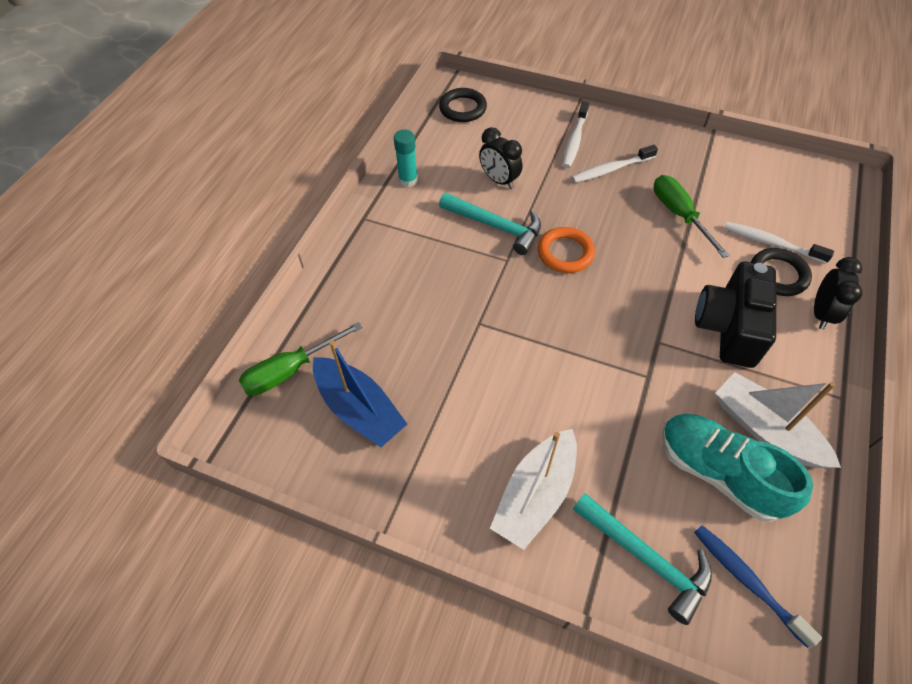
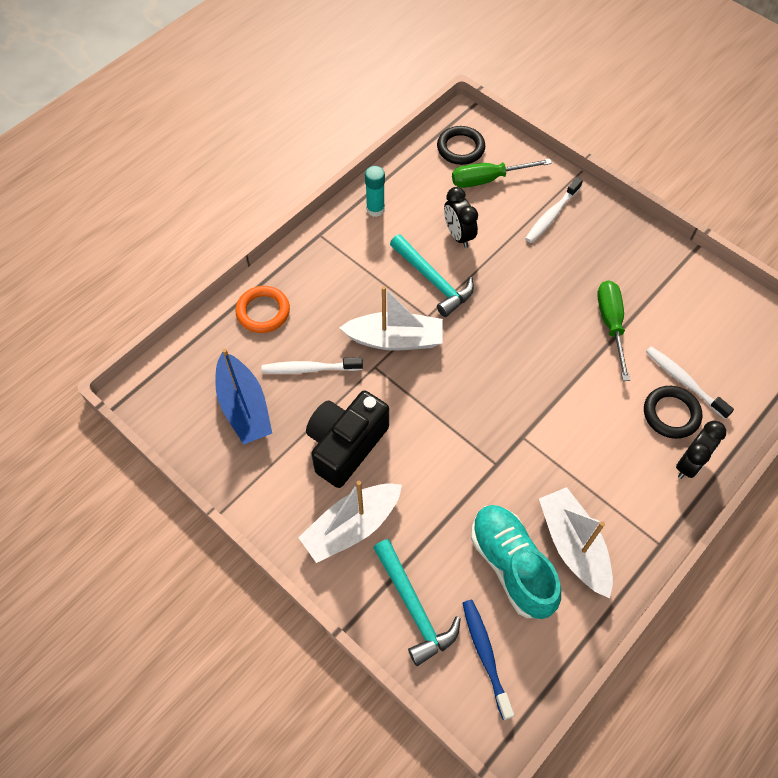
camera: 20 degrees right, 5 degrees up
green screwdriver [239,322,363,396] -> green screwdriver moved to [452,159,552,188]
orange ring [538,227,595,273] -> orange ring moved to [235,286,290,333]
white toothbrush [572,145,658,183] -> white toothbrush moved to [261,357,363,374]
black camera [695,262,776,368] -> black camera moved to [306,391,389,488]
none -> white boat [340,286,443,350]

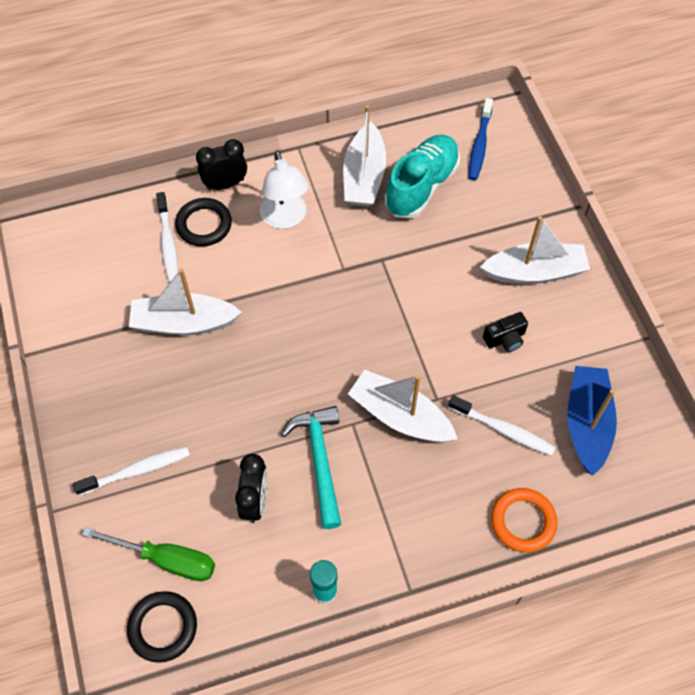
camera: 150 degrees left, 0 degrees up
black camera [306,391,389,488] -> black camera [483,312,528,352], size x0.47
turquoise hammer [373,539,461,666] -> none
turquoise shoe [471,505,561,619] -> turquoise shoe turned 150 degrees counterclockwise [384,135,460,218]
green screwdriver [597,280,630,381] -> white boat [129,269,242,335]
none -> white lamp [260,150,309,229]

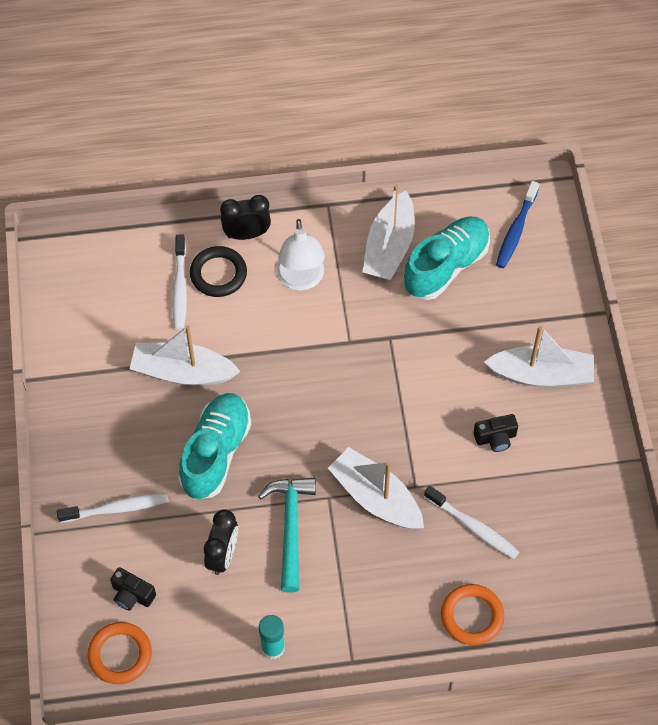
camera: 10 degrees right, 0 degrees up
green screwdriver [82,527,215,581] -> black camera [110,567,156,611]
black ring [127,591,197,663] -> orange ring [87,622,152,684]
blue boat [567,366,617,476] -> none
none -> turquoise shoe [178,393,251,500]

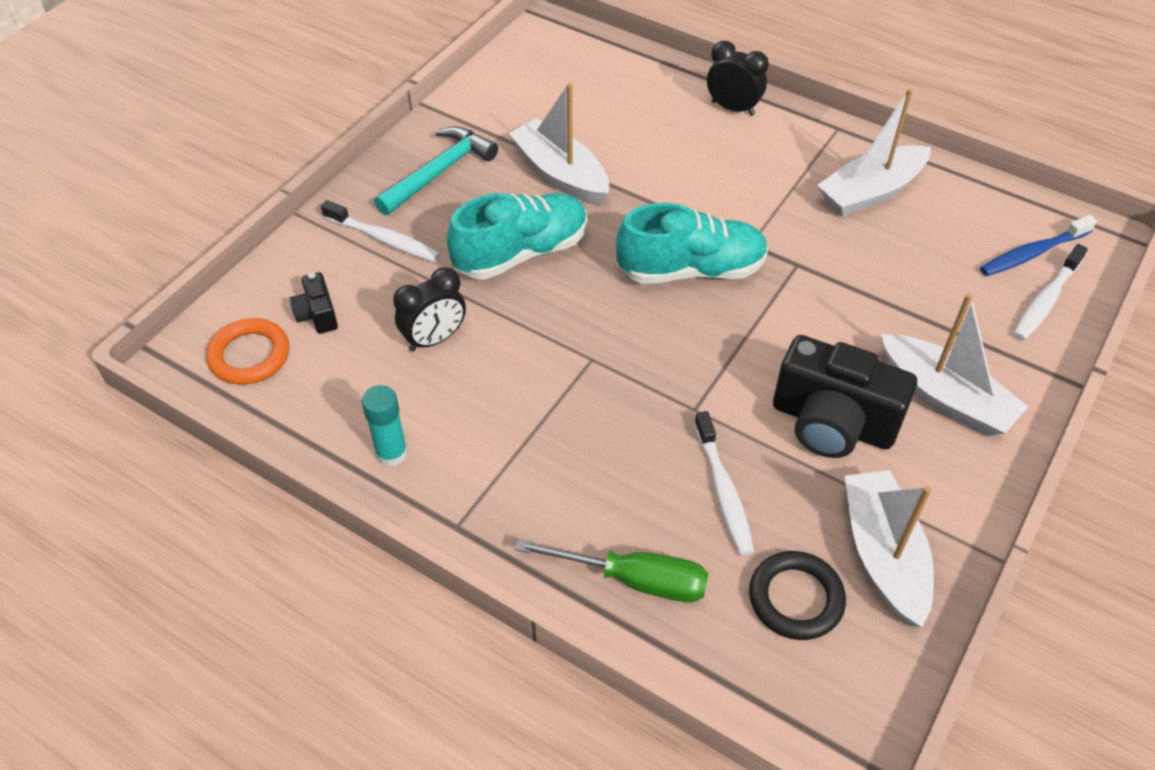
camera: 40 degrees right, 10 degrees down
white toothbrush [172,235,187,330] -> white toothbrush moved to [1013,244,1088,341]
black ring [190,246,247,297] -> black ring moved to [749,551,846,640]
turquoise hammer [258,478,316,593] -> turquoise hammer moved to [374,126,498,215]
white lamp [276,219,325,291] -> none
white boat [328,447,424,529] -> white boat moved to [845,470,934,627]
turquoise shoe [403,216,490,300] -> turquoise shoe moved to [616,203,768,284]
orange ring [441,584,504,645] -> green screwdriver [515,539,709,602]
black camera [473,414,518,452] -> black camera [773,335,917,458], size x2.12

